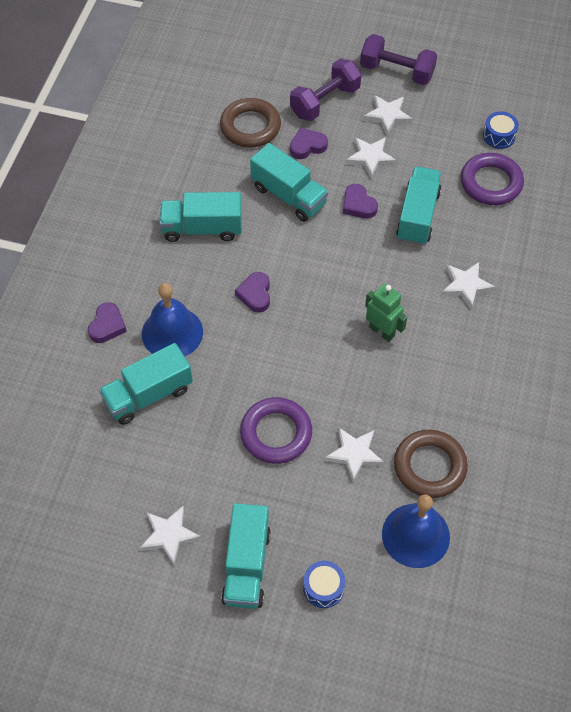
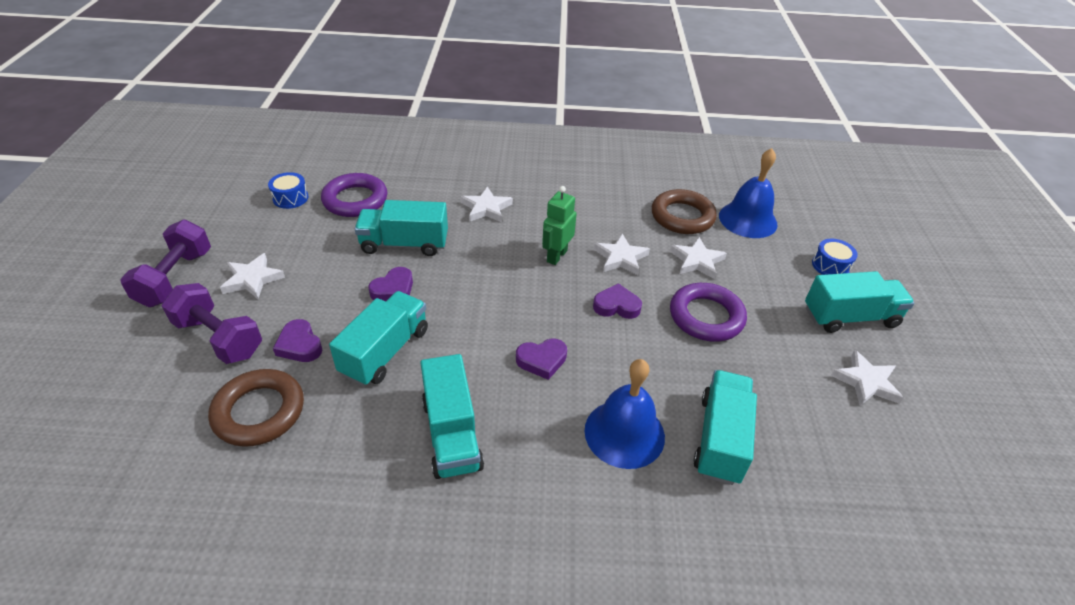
camera: 105 degrees left, 15 degrees down
purple heart [88,302,127,343] -> purple heart moved to [593,283,642,319]
turquoise truck [99,343,193,425] -> turquoise truck turned 120 degrees counterclockwise [694,370,757,485]
white star [346,137,396,178] -> white star moved to [594,234,650,275]

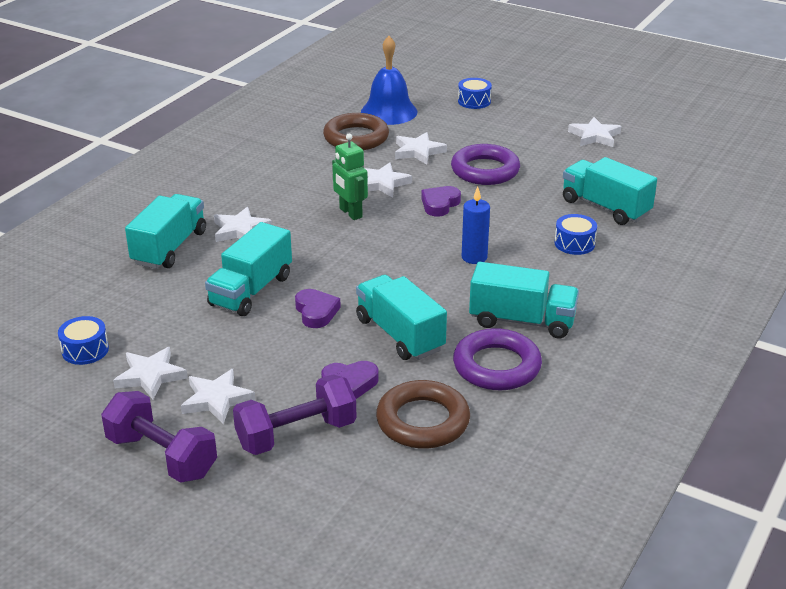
camera: 60 degrees left, 10 degrees down
purple ring [321,173,387,217] -> purple ring moved to [453,328,542,390]
purple heart [516,339,567,380] -> blue candle [462,187,490,264]
blue bell [584,359,665,469] -> blue drum [555,214,597,255]
turquoise truck [805,271,915,333] -> turquoise truck moved to [125,194,206,269]
none -> white star [113,347,188,399]

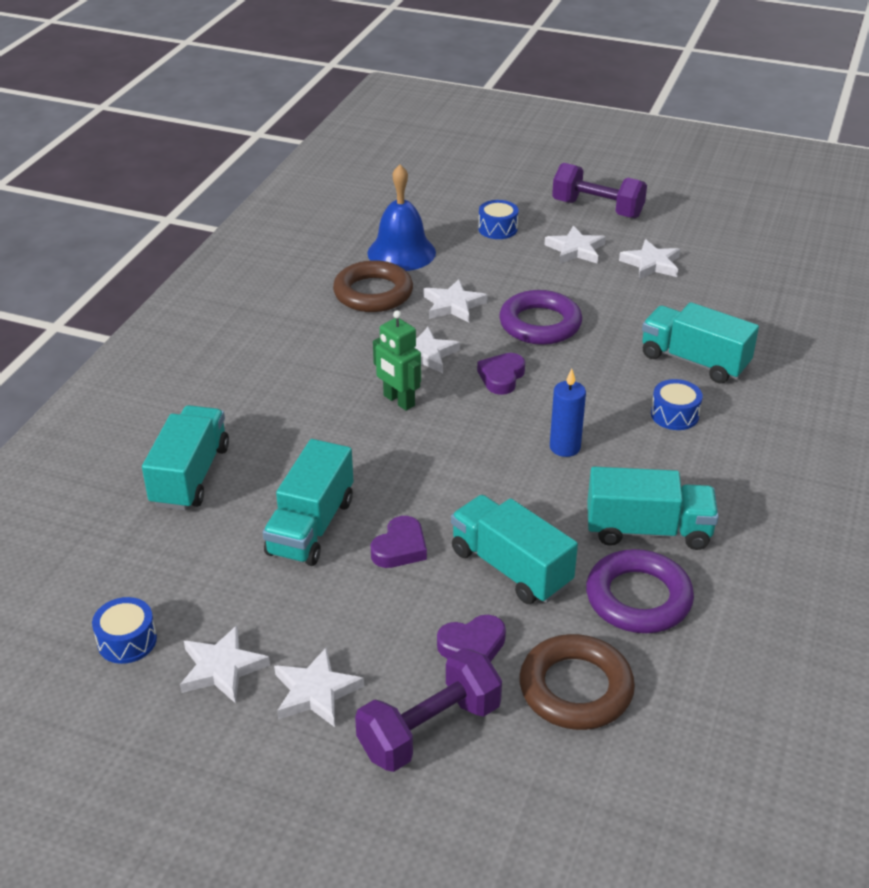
camera: 10 degrees left, 5 degrees up
purple dumbbell [101,391,217,483] -> purple dumbbell moved to [552,163,647,218]
white star [214,207,272,242] -> white star moved to [545,226,606,264]
purple heart [295,289,341,328] -> purple heart turned 60 degrees clockwise [371,516,427,568]

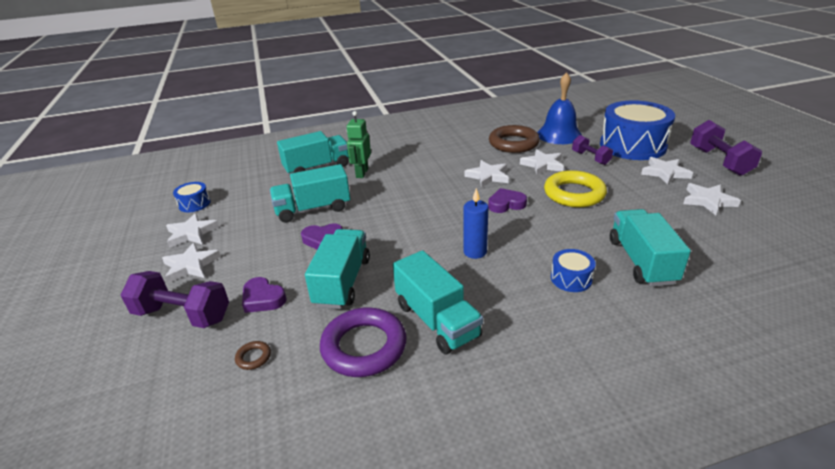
camera: 55 degrees right, 5 degrees down
green robot [373,310,421,411] -> green robot moved to [347,111,371,178]
blue drum [478,200,518,239] -> blue drum [600,101,675,160], size x2.29
purple ring [499,290,582,345] -> yellow ring [544,170,607,207]
brown ring [519,634,635,730] -> brown ring [235,341,271,370], size x0.41
none -> purple dumbbell [572,135,613,165]

